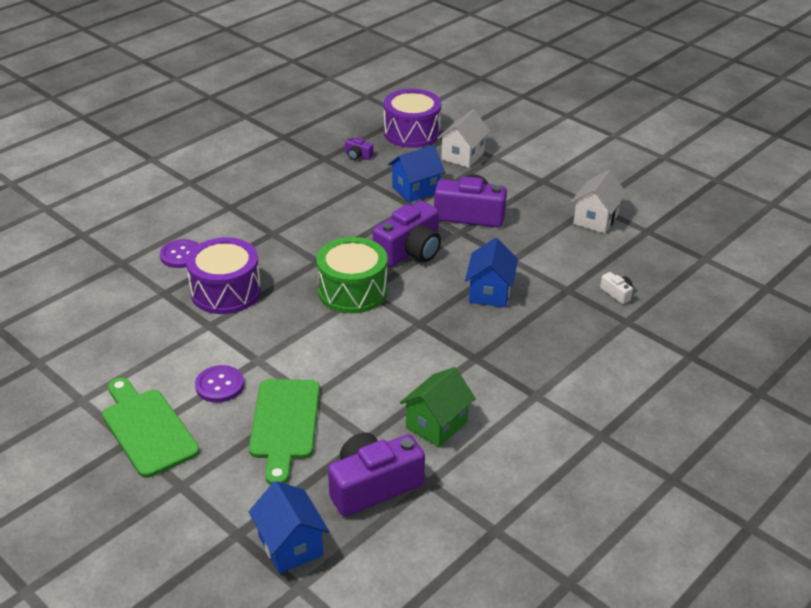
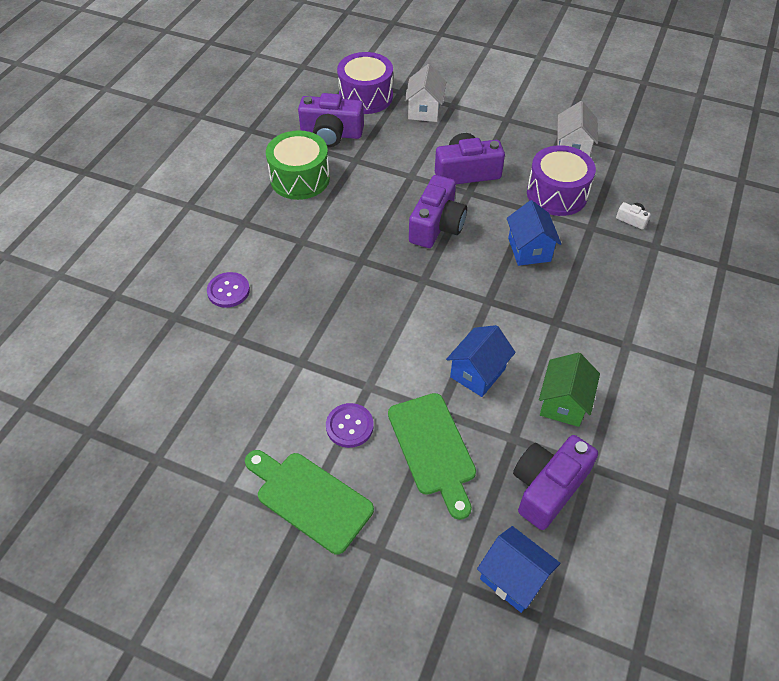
camera: 20 degrees left, 15 degrees up
purple drum [186,237,261,314] -> purple drum moved to [527,145,596,216]
green drum [316,237,388,313] -> green drum moved to [266,130,330,200]
purple camera [345,137,373,160] -> purple camera [298,93,364,147], size x2.28
blue house [388,145,445,203] -> blue house moved to [446,325,516,397]

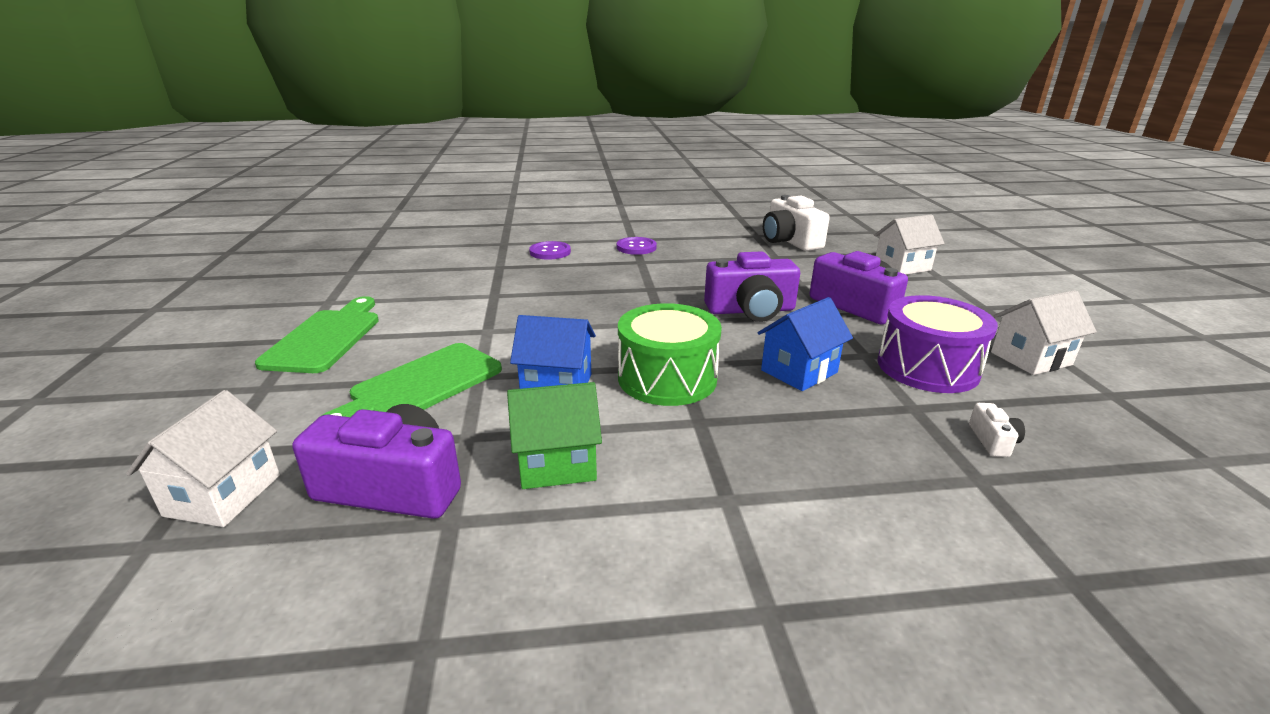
camera: 60 degrees right, 25 degrees down
green drum [266,130,330,200] -> green drum moved to [618,303,722,406]
purple camera [298,93,364,147] -> white camera [763,195,830,251]
purple button [326,403,374,448] -> purple button moved to [617,237,657,255]
purple drum [337,52,393,114] -> none
blue house [477,526,560,613] -> white house [126,390,280,527]

